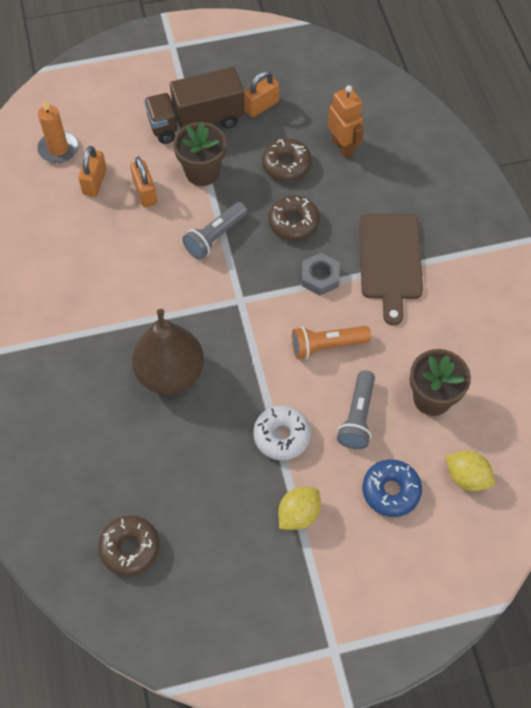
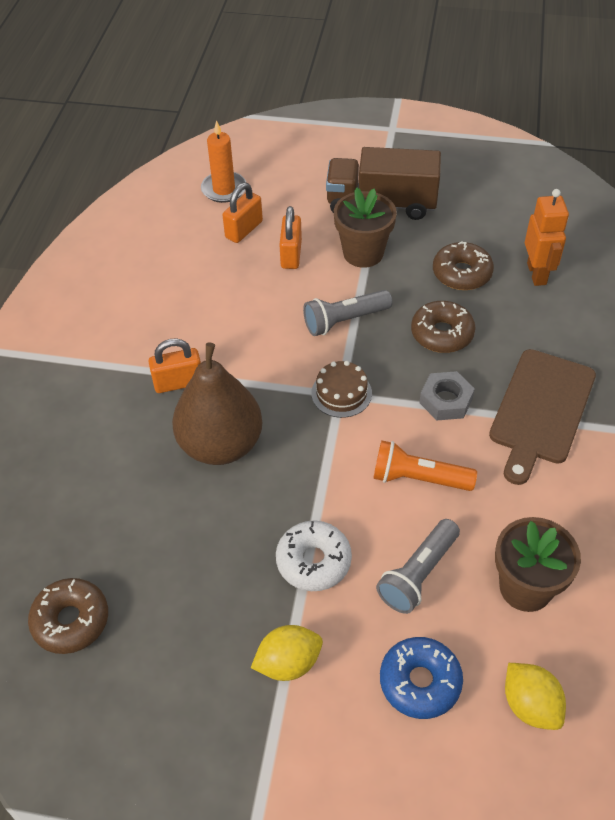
camera: 25 degrees right, 10 degrees down
orange padlock [244,71,279,117] -> orange padlock moved to [148,338,201,393]
none -> brown cake [311,361,372,418]

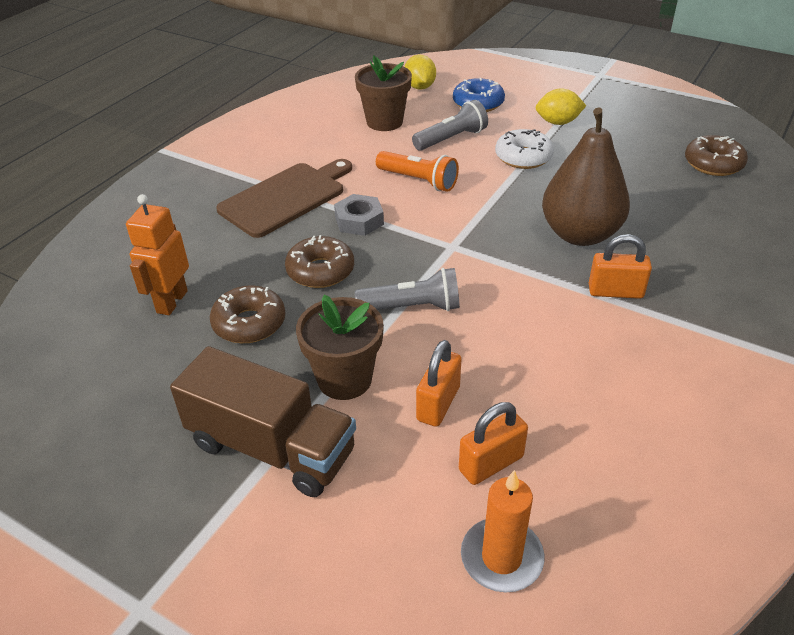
camera: 160 degrees left, 10 degrees down
brown cake [311,361,372,418] -> none

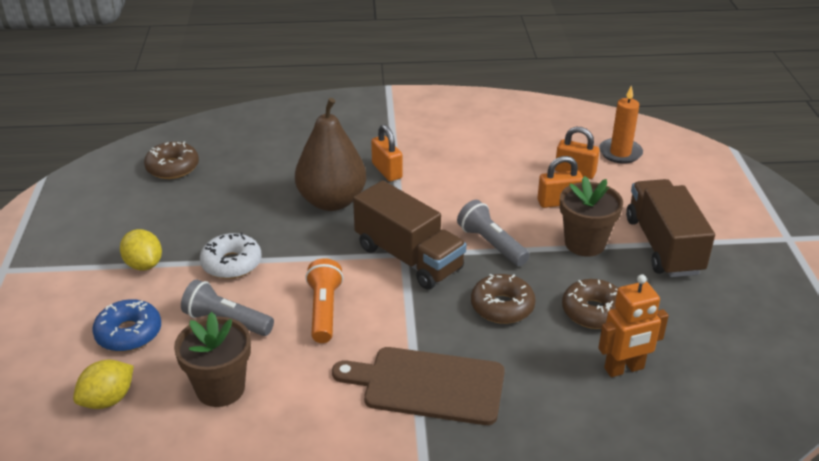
camera: 125 degrees left, 5 degrees down
grey nut [334,194,384,236] -> none
none -> brown truck [353,180,467,290]

